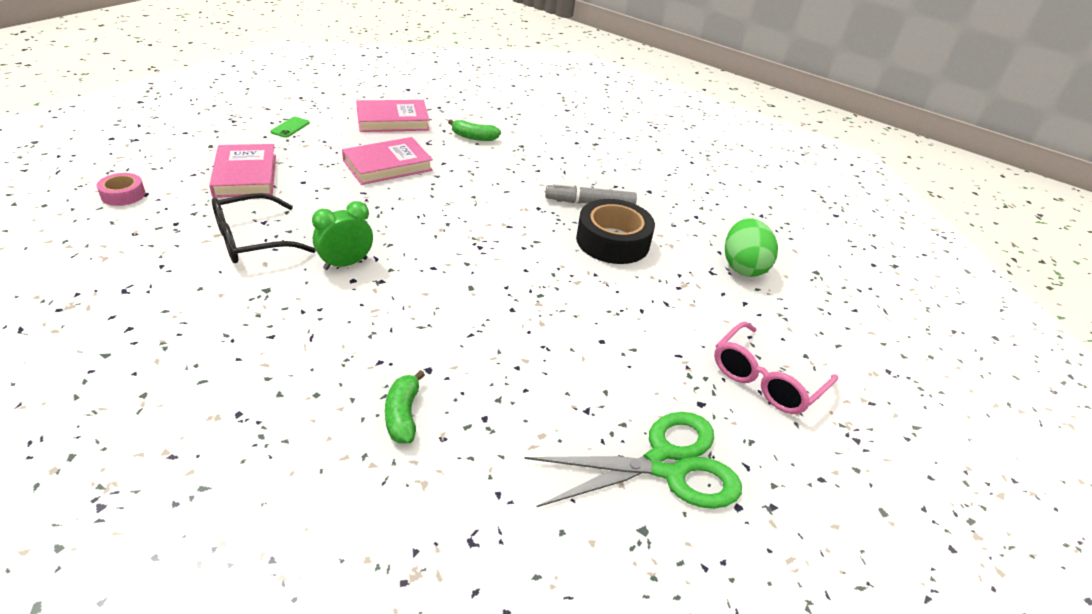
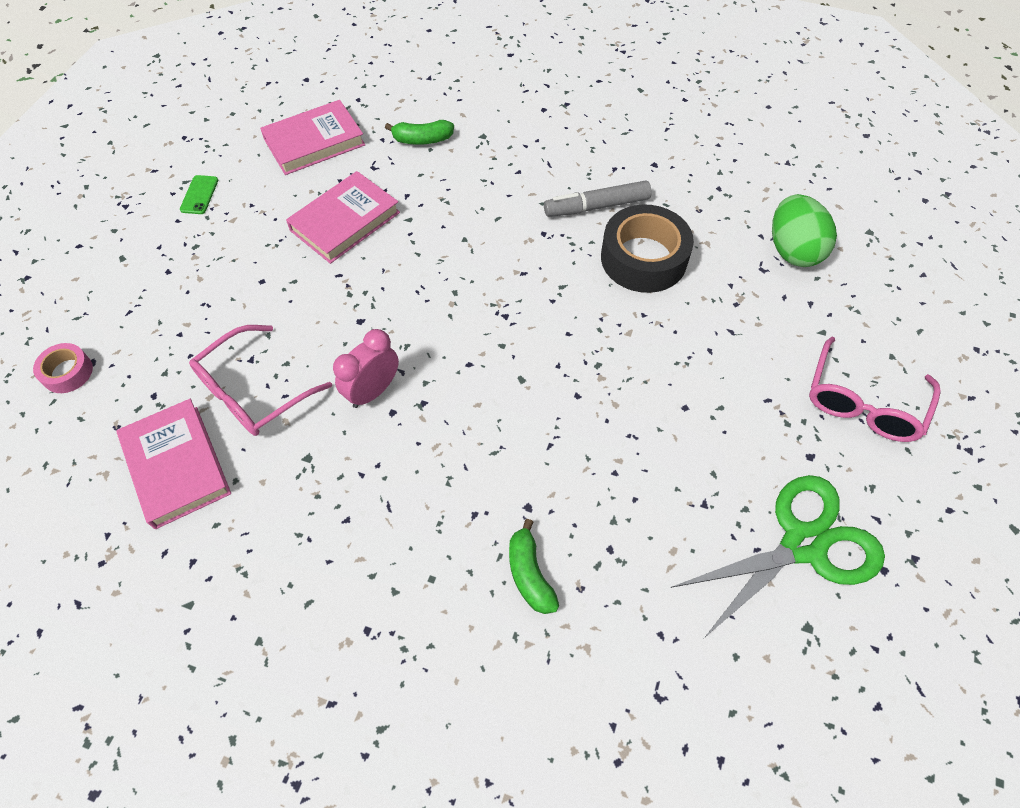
camera: 10 degrees left, 20 degrees up
pink book [209,144,276,198] -> pink book moved to [116,399,231,529]
black glasses [212,193,316,263] -> pink glasses [189,325,332,436]
green clock [312,201,373,270] -> pink clock [333,329,399,408]

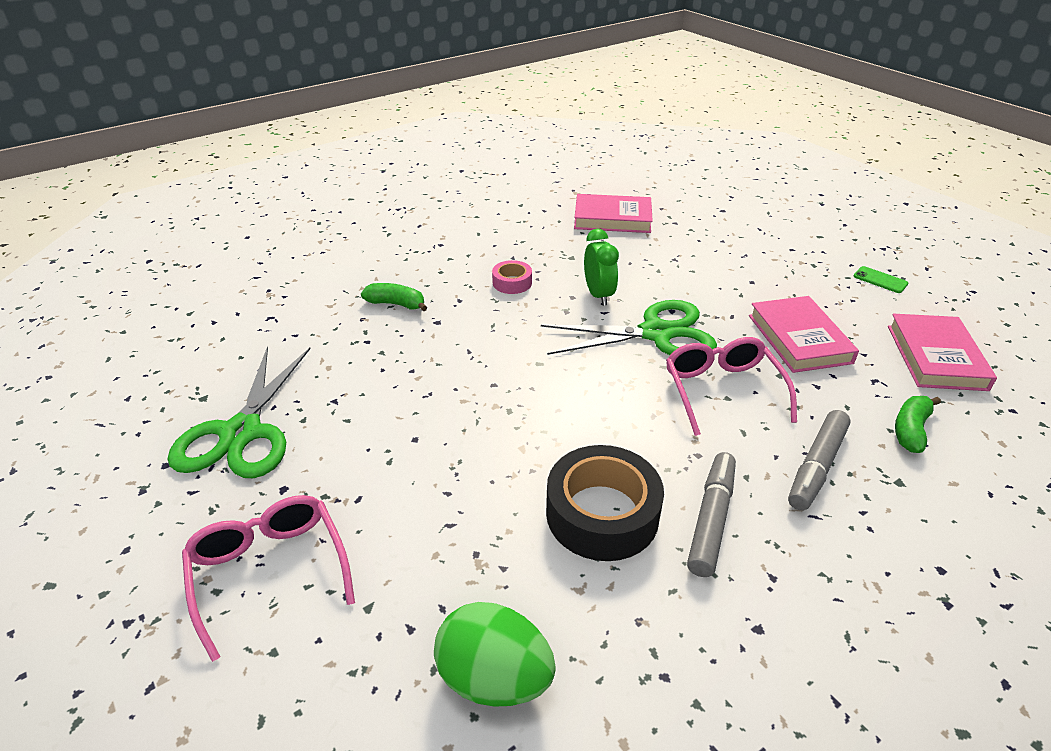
camera: 125 degrees right, 20 degrees down
pink tape [33,343,93,393] -> pink tape moved to [492,260,532,294]
pink glasses [189,325,332,436] -> pink glasses moved to [666,337,797,436]
pink clock [333,329,399,408] -> green clock [584,228,619,306]
none -> green scissors [541,300,717,355]
none -> grey marker [788,410,851,511]

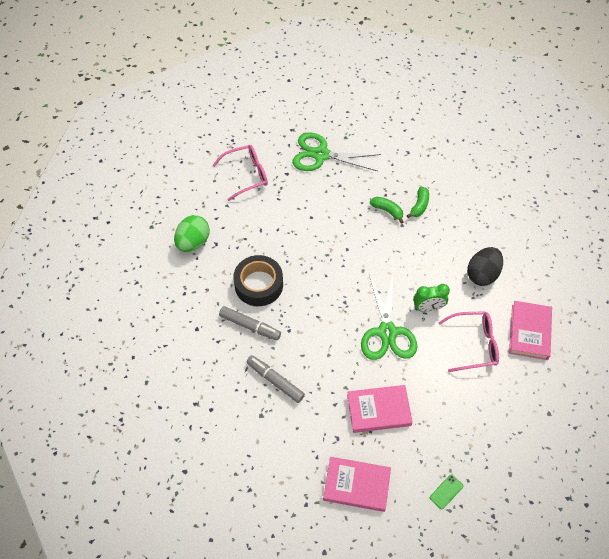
camera: 95 degrees right, 20 degrees up
pink tape [492,260,532,294] -> none
pink glasses [666,337,797,436] -> pink glasses moved to [438,311,499,372]
green banana [895,396,941,453] -> green banana moved to [370,197,404,223]
none -> black egg [467,247,503,286]

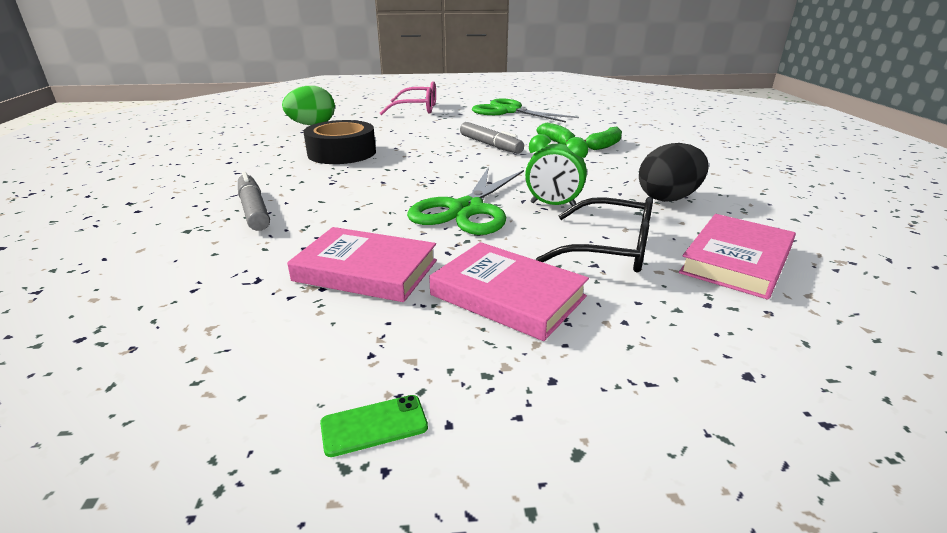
camera: 25 degrees right, 30 degrees down
grey marker [219,306,281,341] -> grey marker moved to [460,122,524,153]
pink book [323,457,391,512] -> pink book moved to [429,242,589,341]
pink glasses [438,311,499,372] -> black glasses [536,197,653,273]

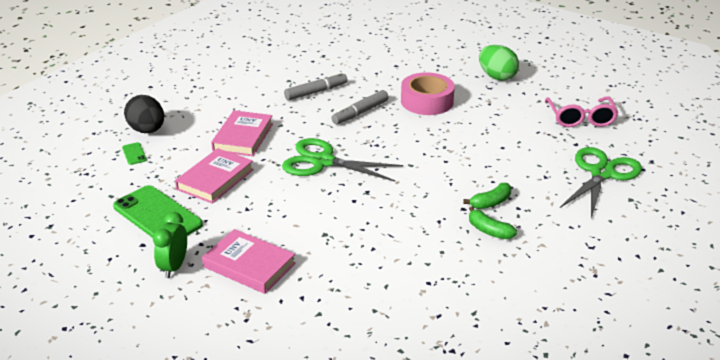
camera: 85 degrees right, 5 degrees up
black tape [303,120,376,164] -> pink tape [401,72,455,115]
grey marker [460,122,524,153] -> grey marker moved to [331,90,389,124]
green clock [525,134,588,206] -> green clock moved to [153,212,187,278]
black glasses [536,197,653,273] -> none
black egg [639,143,709,202] -> black egg moved to [124,95,164,133]
none -> green phone [113,185,203,238]

